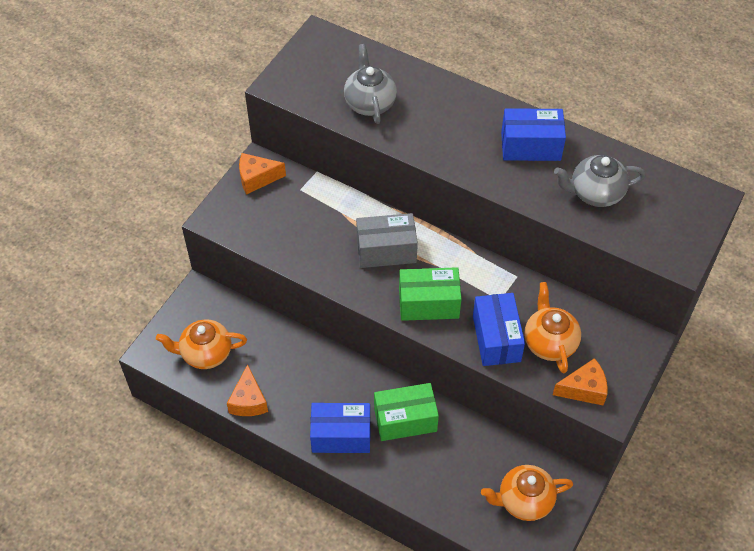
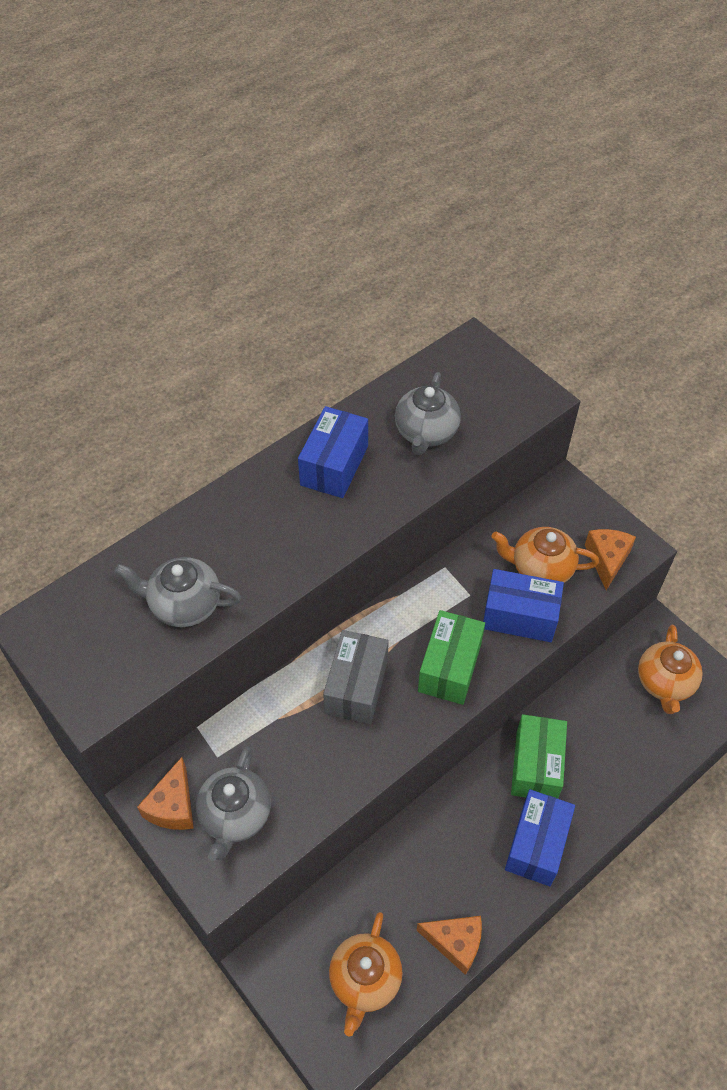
camera: 70 degrees left, 0 degrees up
none -> grey teapot [196,746,271,861]

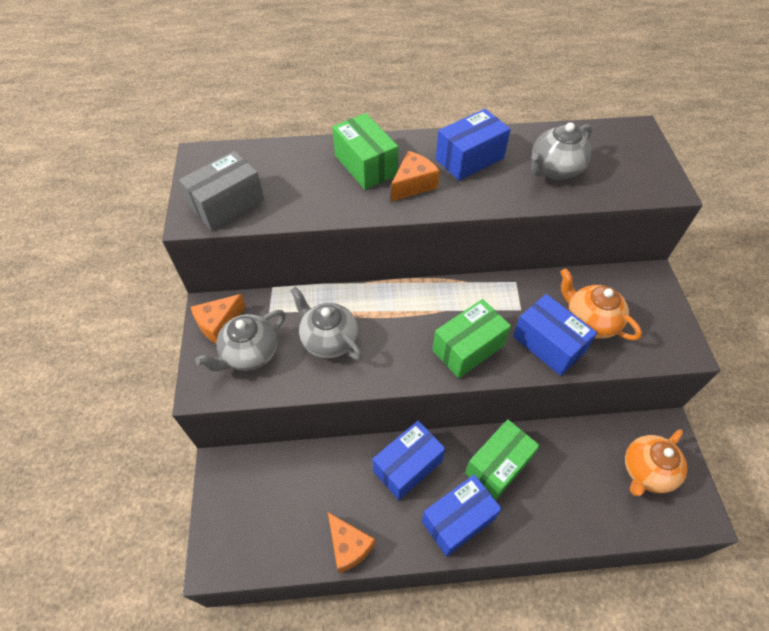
camera: 35 degrees right, 0 degrees up
grey teapot [115,557,241,627] -> grey teapot moved to [290,287,363,360]
grey box [323,630,389,724] -> grey box moved to [179,151,265,230]
orange teapot [329,912,403,1037] -> none
orange cheese [585,529,636,590] -> orange cheese moved to [391,151,440,202]
none -> green box [332,113,398,190]
none -> blue box [373,421,446,500]

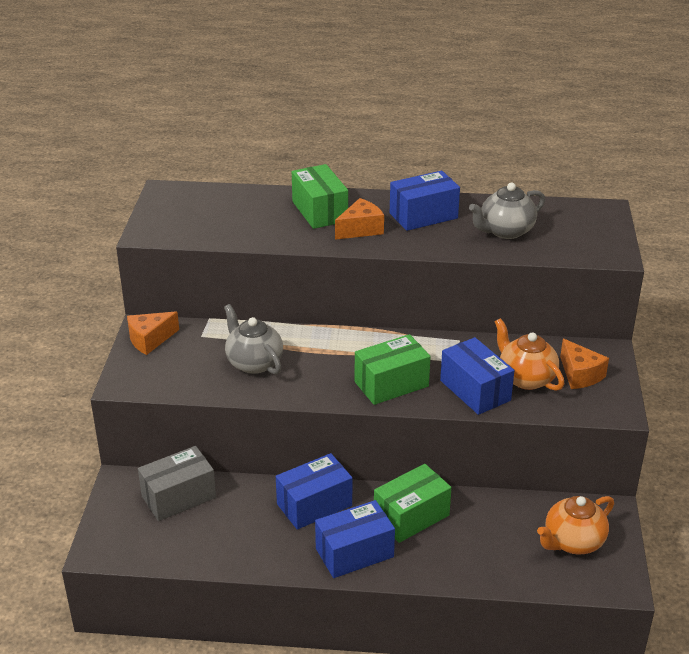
camera: 10 degrees right, 20 degrees down
grey box [179,151,265,230] -> grey box moved to [138,446,216,521]
grey teapot [195,310,286,372] -> none
orange cheese [328,512,375,573] -> orange cheese moved to [560,339,609,389]

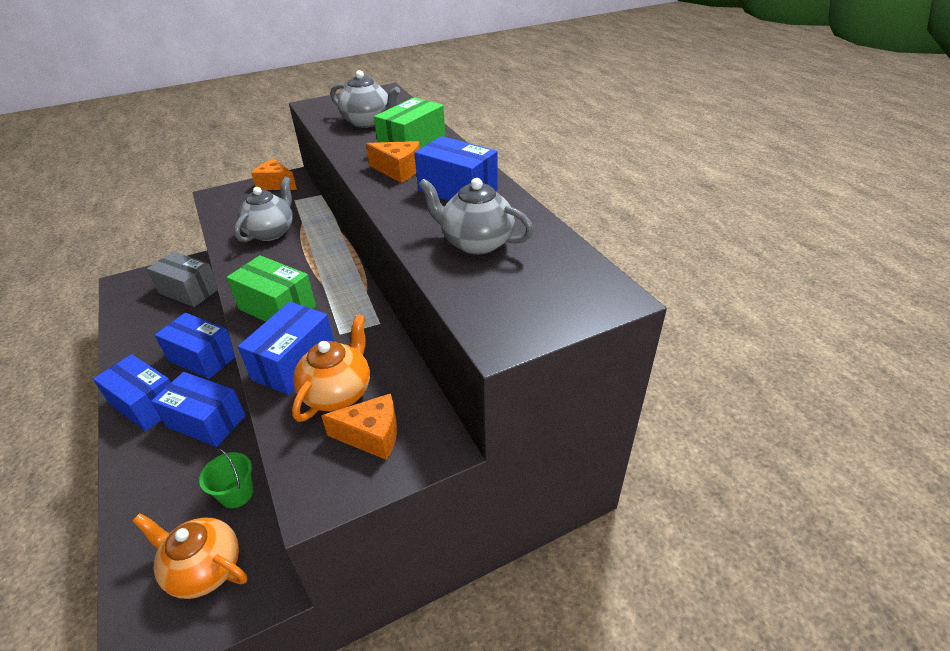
camera: 60 degrees right, 5 degrees up
green box [374,464,452,543] -> blue box [151,372,246,447]
orange cheese [560,339,609,389] -> orange cheese turned 120 degrees counterclockwise [321,393,397,460]
none -> green bucket [199,448,254,508]
none -> grey teapot [331,70,400,128]

